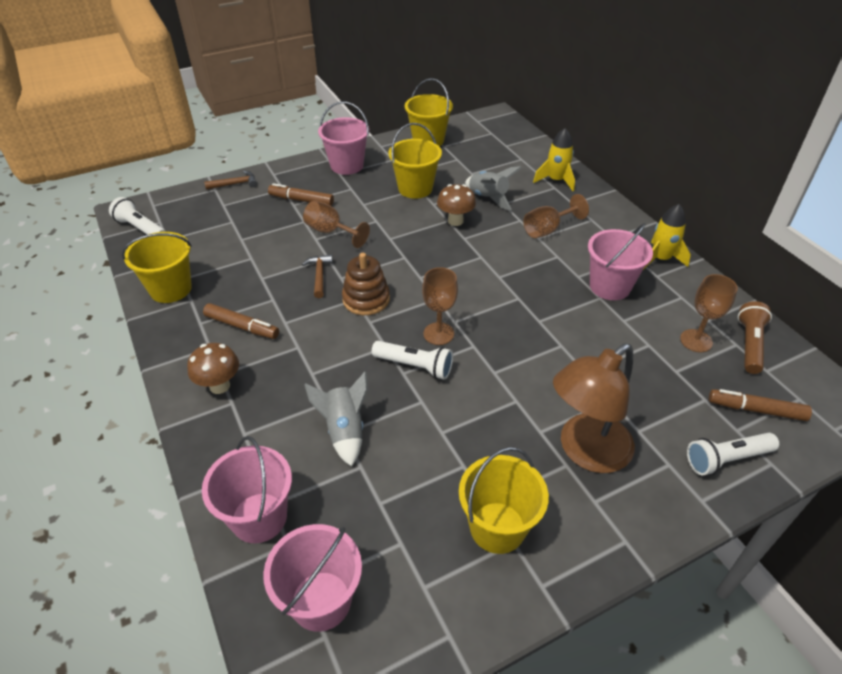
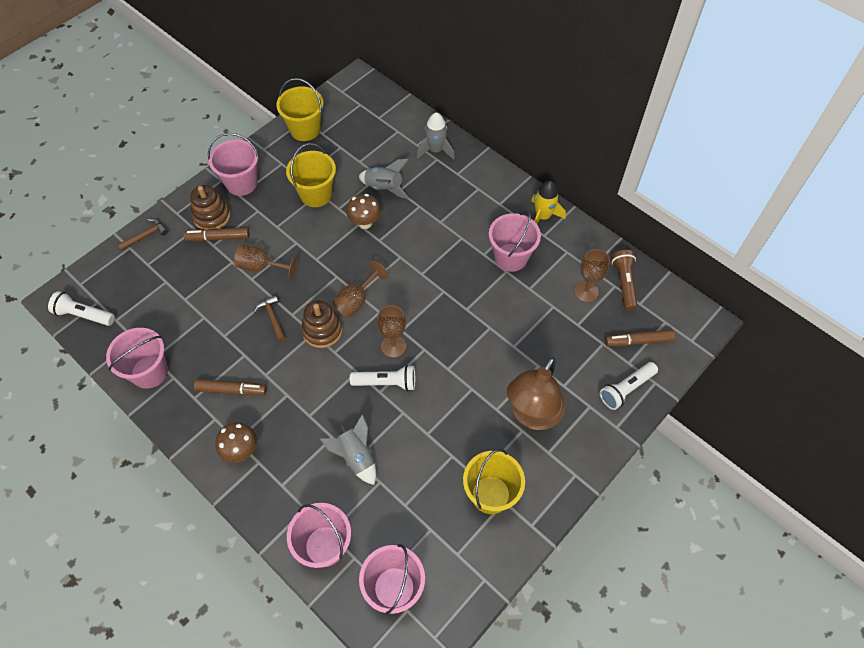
camera: 20 degrees left, 15 degrees up
yellow bucket [122,232,192,303] -> pink bucket [106,328,168,389]
brown goblet [523,194,589,238] -> brown goblet moved to [332,260,389,318]
yellow rocket [533,128,575,191] -> grey rocket [417,113,455,160]
none -> brown stacking toy [190,185,230,230]

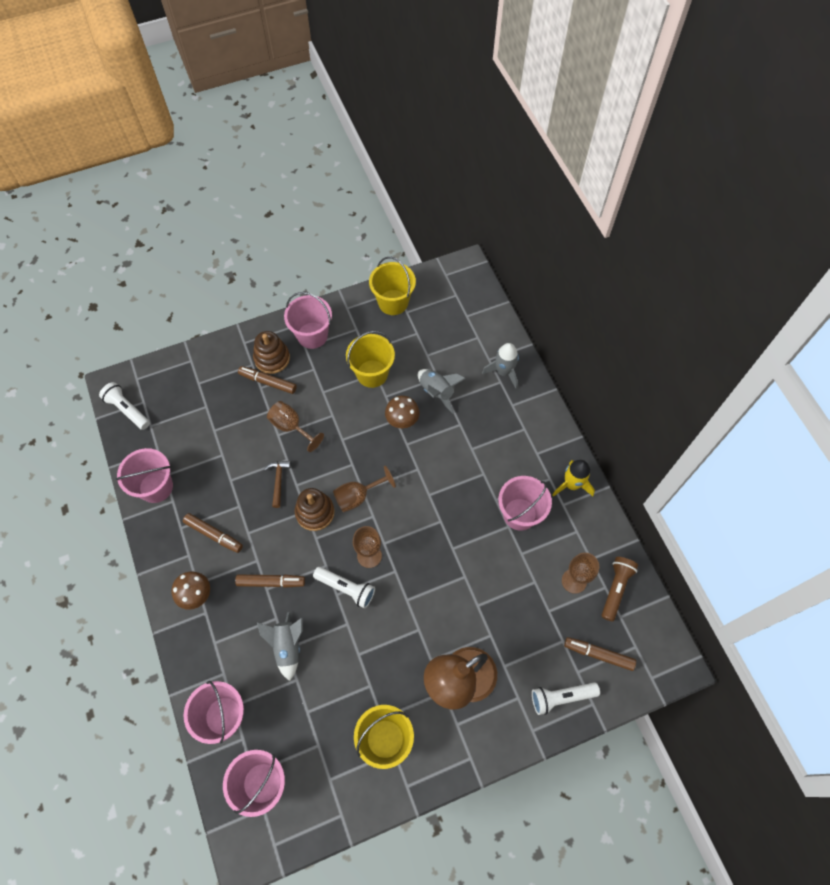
camera: 25 degrees right, 5 degrees up
brown hammer [117,219,168,251] -> none
none -> brown marker [235,575,305,588]

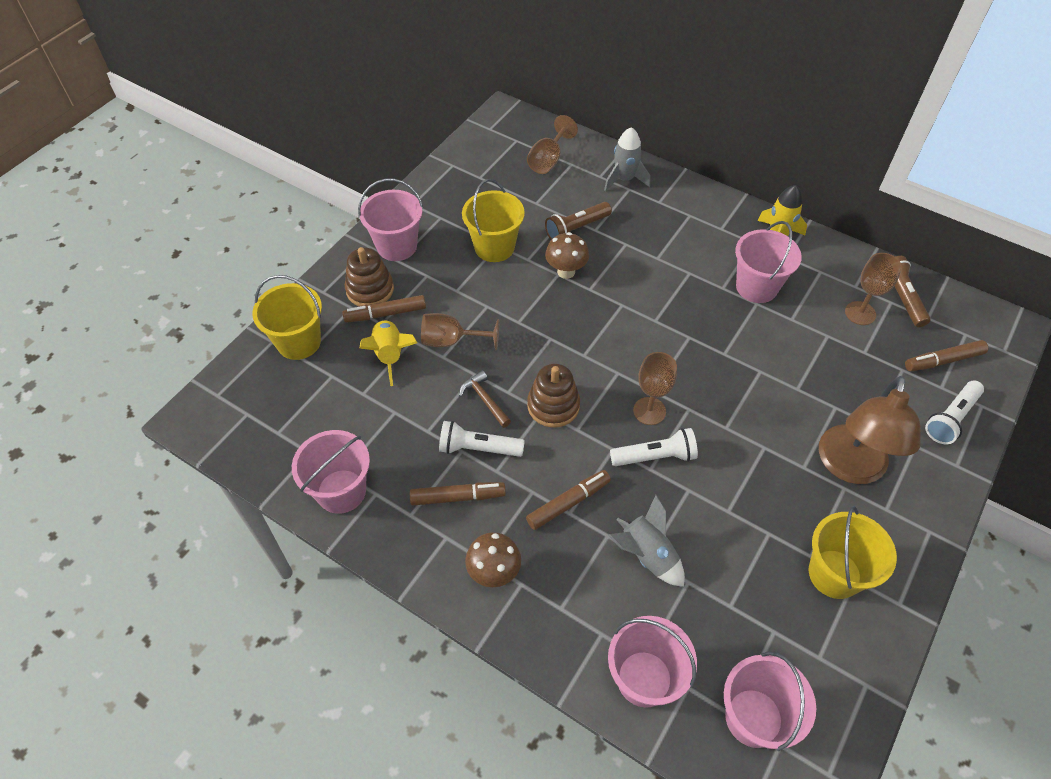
camera: 35 degrees left, 10 degrees down
white flashlight [99,382,150,430] -> white flashlight moved to [439,421,525,457]
brown goblet [333,466,396,512] -> brown goblet moved to [527,115,578,174]
yellow bucket [369,257,416,315] -> yellow bucket moved to [252,275,322,360]
grey rocket [418,369,466,413] -> brown flashlight [545,202,612,240]
none -> yellow rocket [359,320,417,386]

